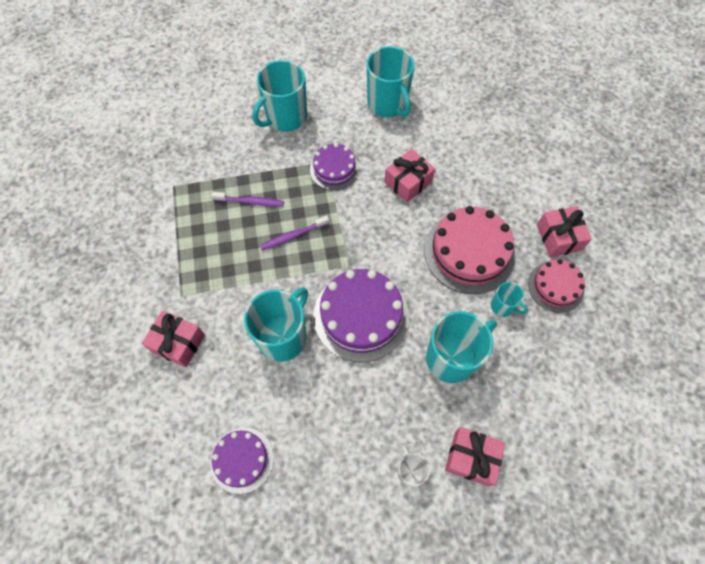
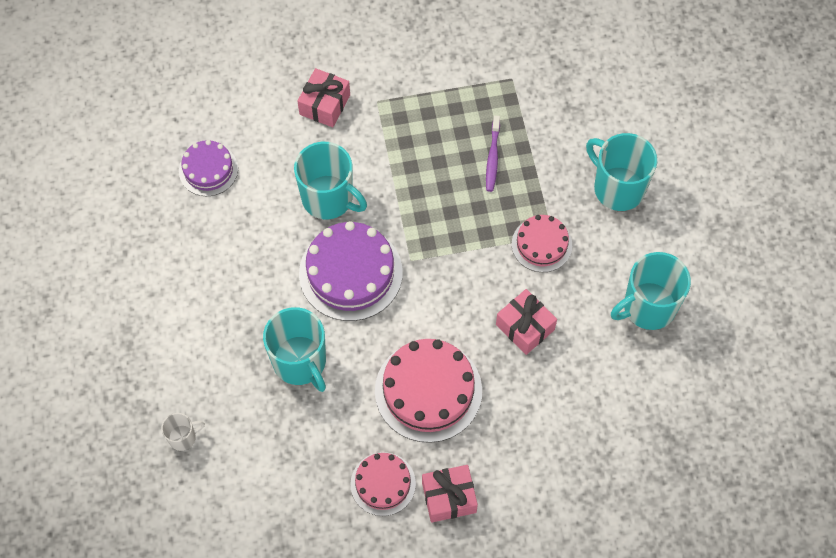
camera: 90 degrees right, 0 degrees up
purple toothbrush [260,215,329,251] -> none
purple cake [310,143,359,190] -> pink cake [512,215,572,272]
white mug [397,445,430,487] -> white mug moved to [161,413,205,451]
pink gift [445,427,505,486] -> none
turquoise mug [491,282,528,317] -> none

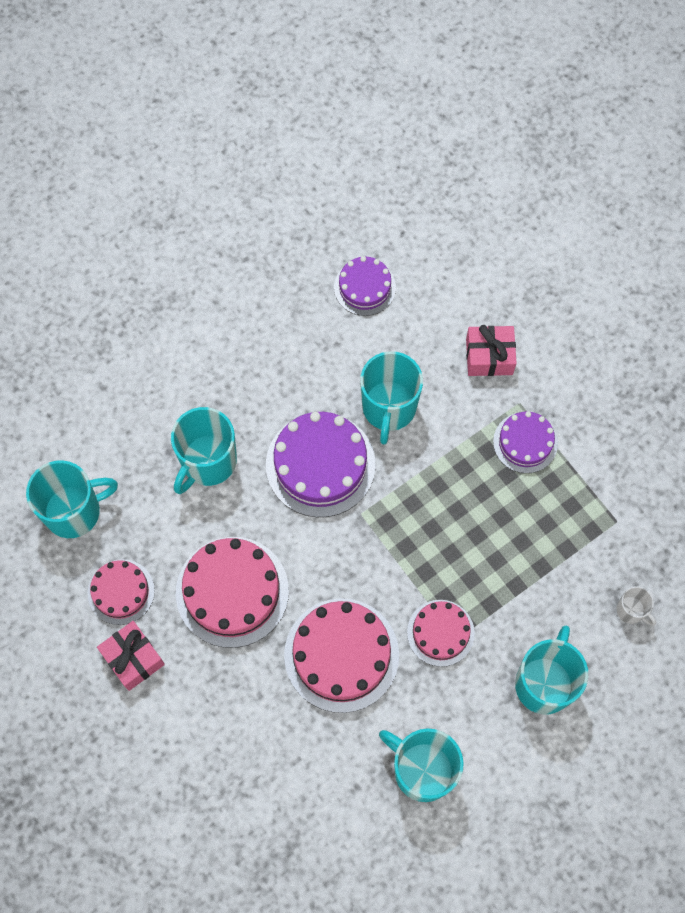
camera: 65 degrees right, 5 degrees up
white mug [161,413,205,451] -> white mug moved to [616,586,656,626]
purple toothbrush [486,115,500,192] -> none
pink gift [496,289,557,355] -> pink cake [284,598,399,713]
none -> turquoise mug [26,460,118,538]
none -> purple cake [493,411,558,473]

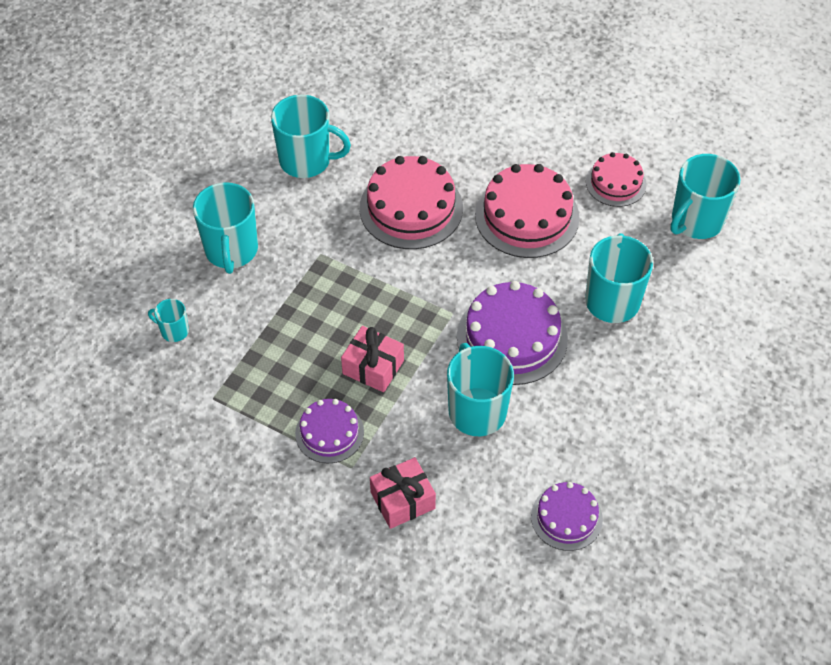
camera: 155 degrees right, 15 degrees down
pink gift [97,621,165,691] -> pink gift moved to [341,326,404,392]
pink cake [407,600,475,667] -> none
white mug [616,586,656,626] -> turquoise mug [148,299,189,342]

